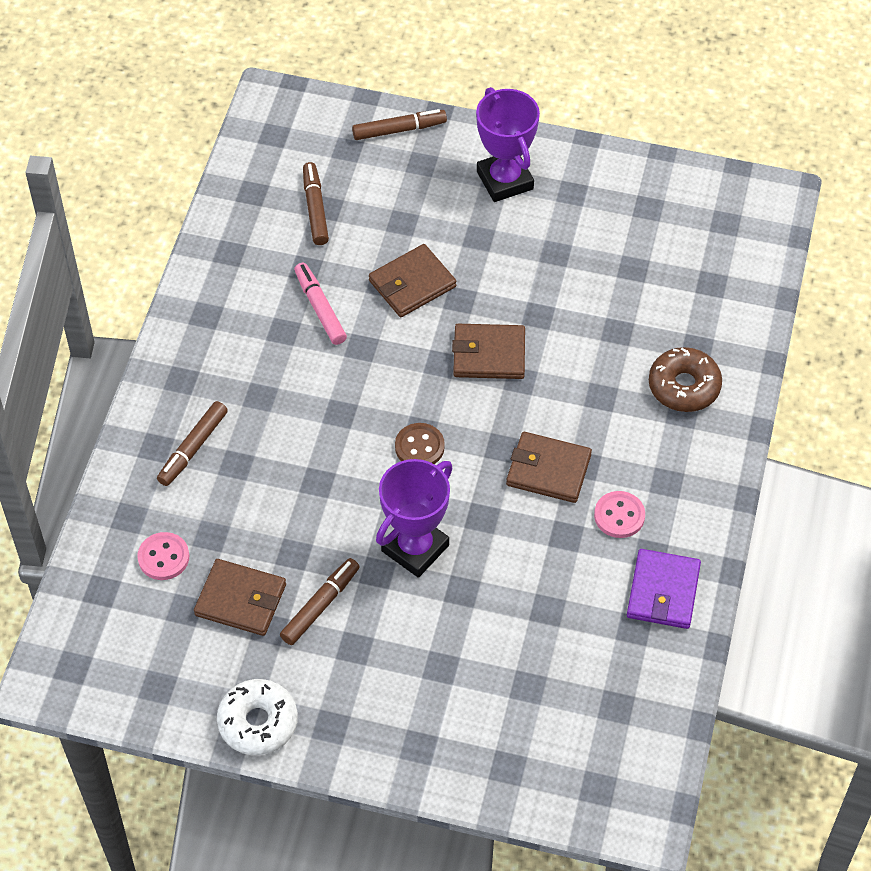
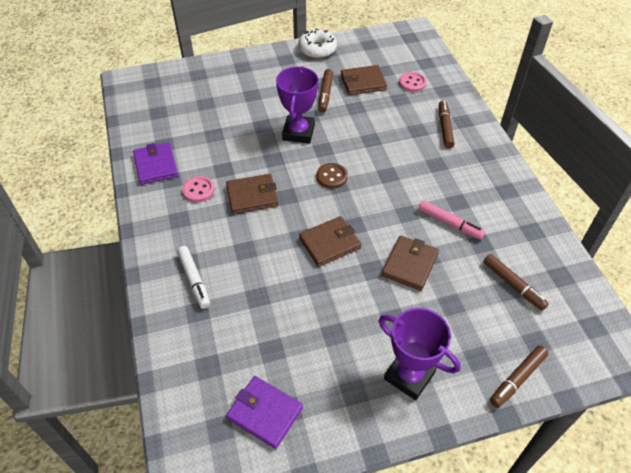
camera: 150 degrees right, 5 degrees down
brown donut [649,347,722,412] -> white marker [177,246,210,309]
none -> purple wallet [226,376,303,449]

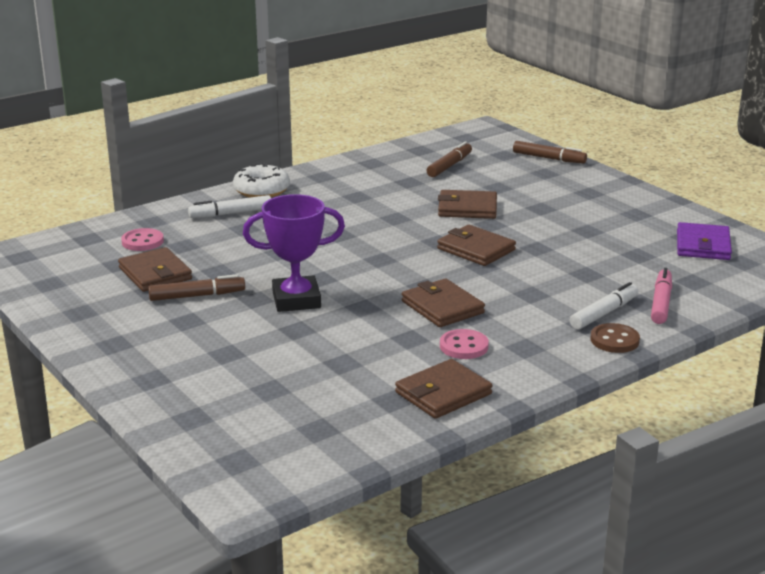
camera: 110 degrees left, 25 degrees down
purple wallet [133,142,178,185] -> brown wallet [395,359,492,419]
white donut [298,28,337,58] -> white donut moved to [233,163,290,198]
brown button [317,163,348,189] -> brown button moved to [591,323,640,353]
purple trophy [378,308,461,400] -> none
pink marker [418,200,485,240] -> pink marker moved to [651,268,672,324]
brown marker [439,101,454,148] -> white marker [188,195,271,218]

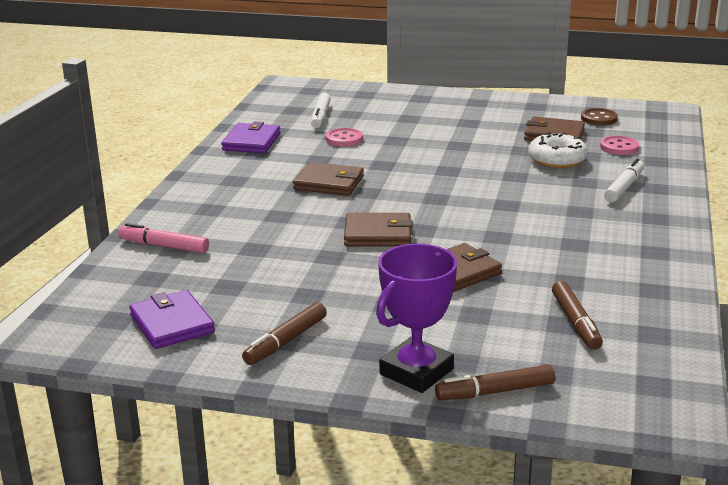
camera: 140 degrees right, 0 degrees up
brown marker [148,274,245,301] -> brown marker moved to [242,302,327,365]
white donut [233,163,290,198] -> white donut moved to [528,132,588,168]
purple trophy [243,194,345,312] -> purple trophy moved to [376,243,457,393]
brown wallet [395,359,492,419] -> purple wallet [221,122,280,153]
pink button [440,329,489,359] -> pink button moved to [326,128,363,146]
white marker [570,282,638,330] -> white marker moved to [311,92,331,128]
brown button [591,323,640,353] -> brown button moved to [581,108,618,126]
pink marker [651,268,672,324] -> pink marker turned 135 degrees clockwise [118,223,209,253]

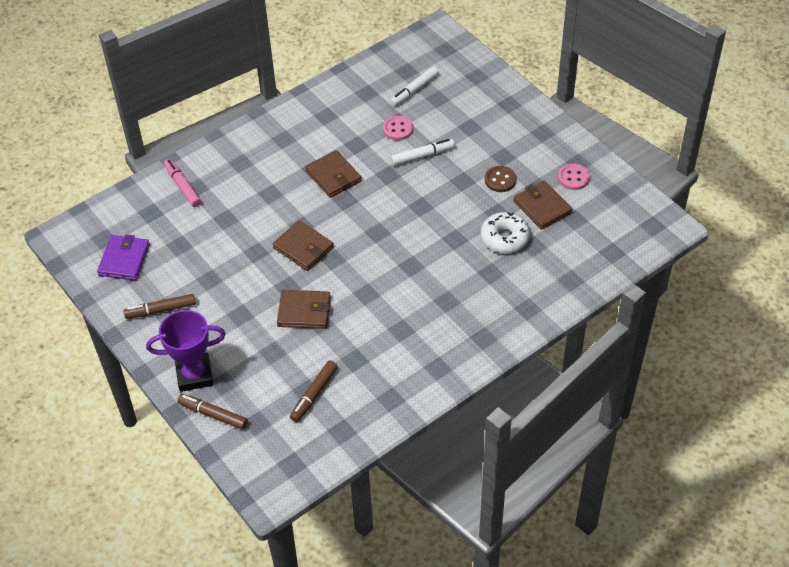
camera: 40 degrees right, 25 degrees up
purple wallet [221,122,280,153] -> none
brown button [581,108,618,126] -> brown button moved to [485,166,516,192]
pink button [600,136,639,155] -> pink button moved to [558,164,590,190]
white marker [604,158,644,203] -> white marker moved to [391,139,454,166]

